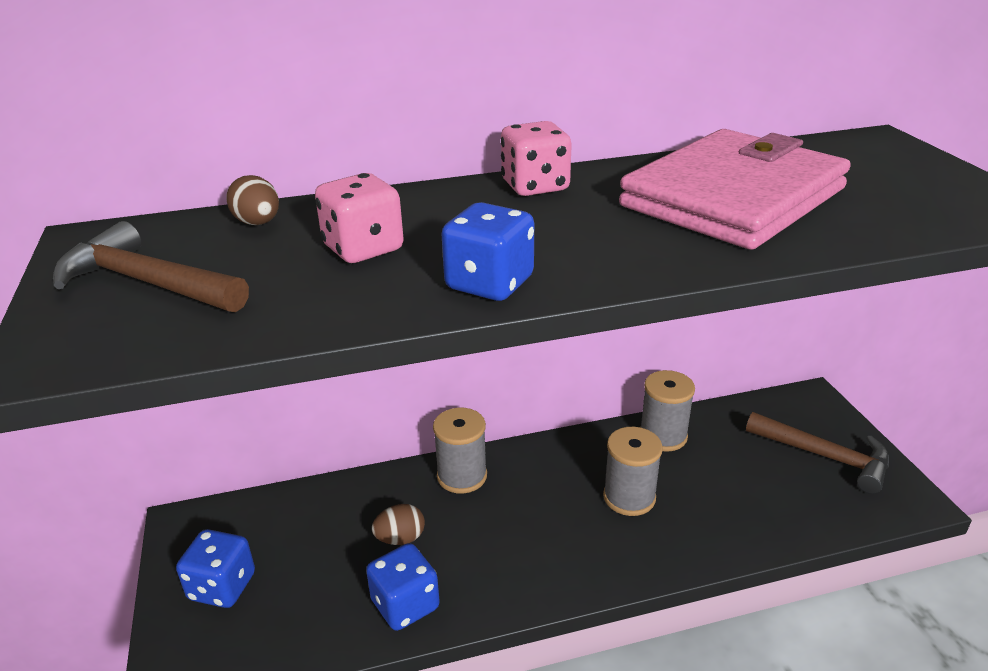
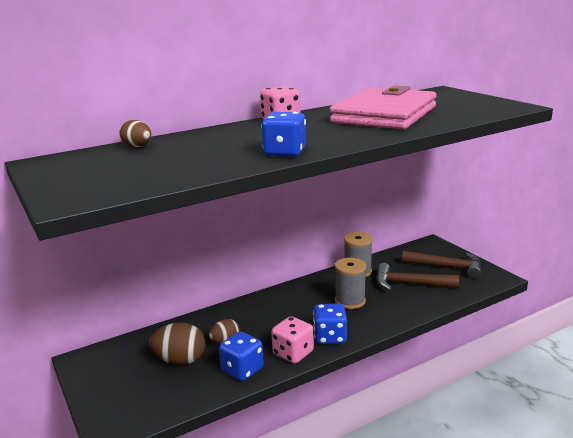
camera: 15 degrees left, 10 degrees down
brown hammer [53,221,249,312] -> brown hammer moved to [377,263,459,290]
blue dice [176,529,255,608] -> blue dice moved to [313,303,347,344]
pink dice [315,173,404,263] -> pink dice moved to [271,316,314,364]
grey spool [433,408,487,494] -> none
none -> brown egg [149,322,205,365]

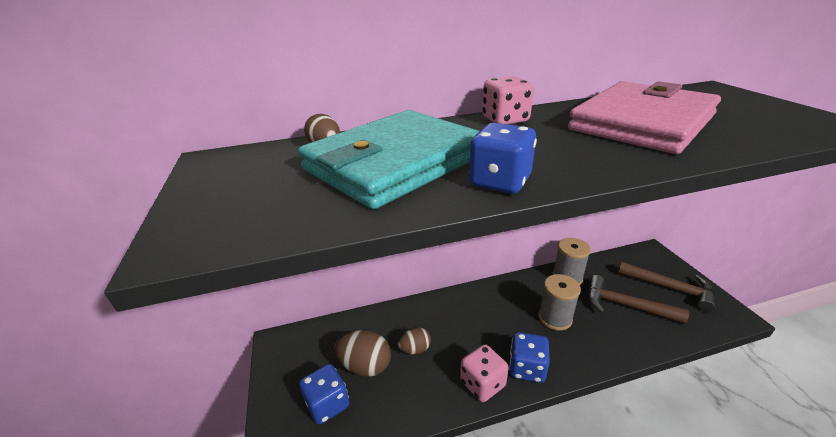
camera: 15 degrees right, 10 degrees up
blue dice [219,332,264,381] -> blue dice moved to [299,364,349,424]
none -> turquoise wallet [298,110,479,209]

